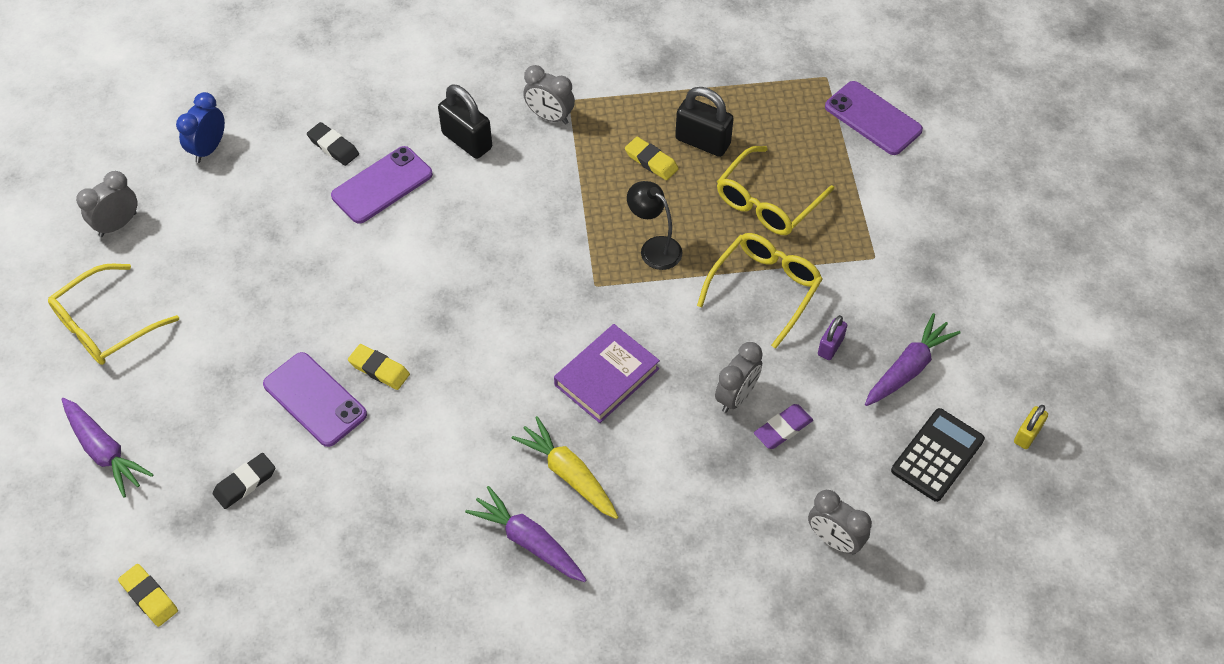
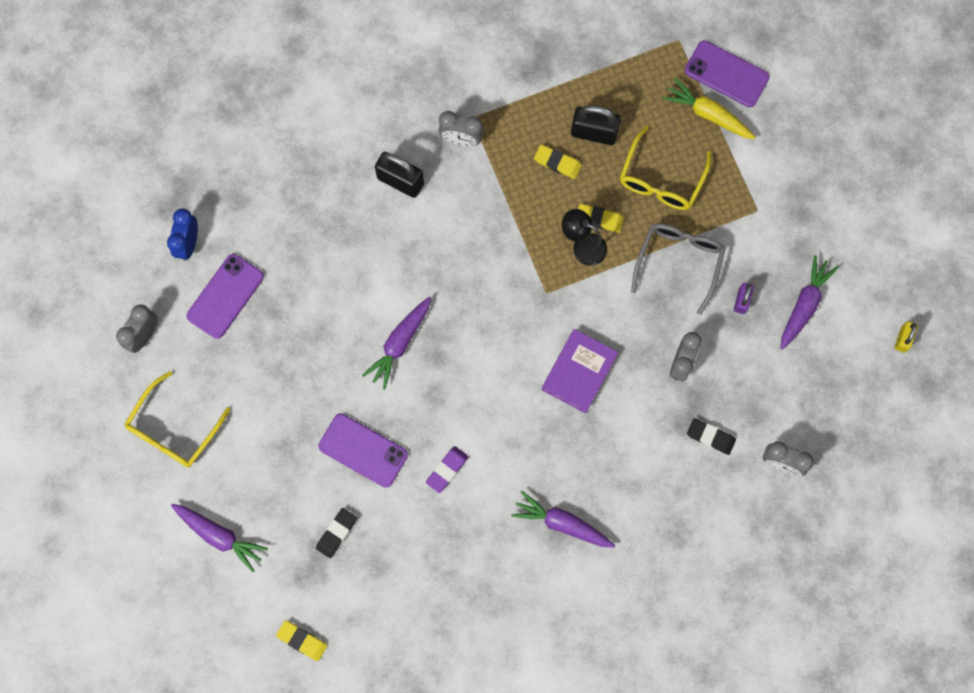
camera: 15 degrees left, 20 degrees up
black eraser [307,122,359,166] -> black eraser moved to [687,418,736,455]
purple phone [331,146,433,224] -> purple phone moved to [186,254,264,339]
yellow eraser [348,344,410,390] -> yellow eraser moved to [578,204,624,233]
yellow carrot [511,416,618,519] -> yellow carrot moved to [662,78,756,139]
yellow glasses [697,233,823,349] -> grey glasses [631,223,725,315]
purple eraser [754,404,813,449] -> purple eraser moved to [426,446,469,493]
black calculator [891,408,985,502] -> none
none -> purple carrot [362,296,431,389]

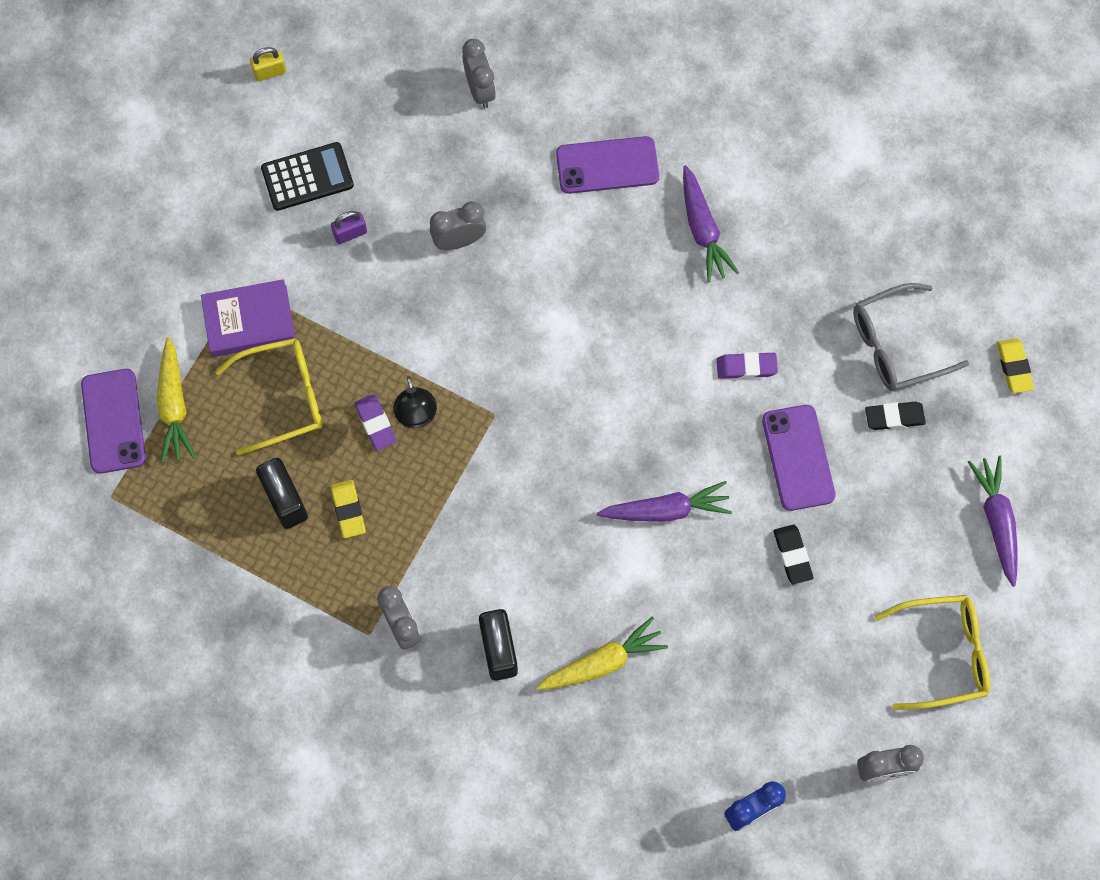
camera: 130 degrees left, 5 degrees down
purple phone [186,254,264,339] -> purple phone moved to [556,136,659,194]
purple book [542,329,618,413] -> purple book moved to [201,279,296,357]
yellow eraser [578,204,624,233] -> purple eraser [354,394,397,451]
grey glasses [631,223,725,315] -> grey glasses moved to [853,283,969,391]
black eraser [687,418,736,455] -> black eraser moved to [774,525,814,584]
purple carrot [780,255,839,350] -> black calculator [261,142,354,211]
none -> yellow carrot [536,617,668,690]

